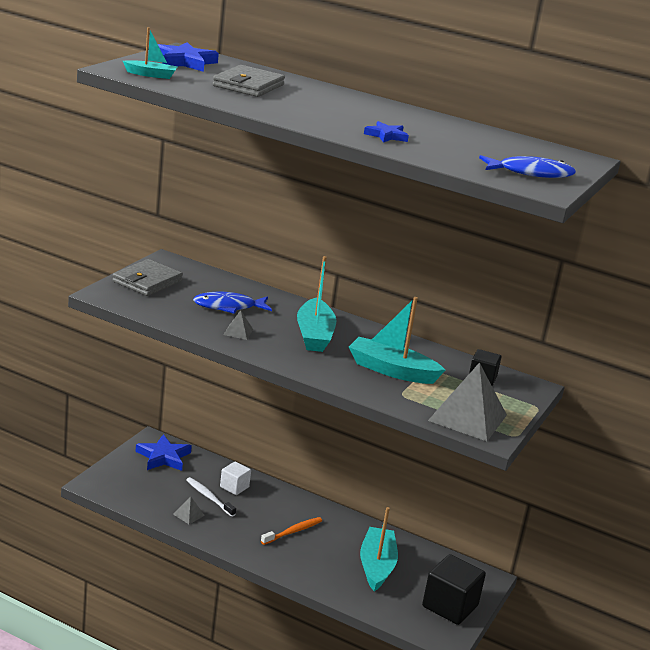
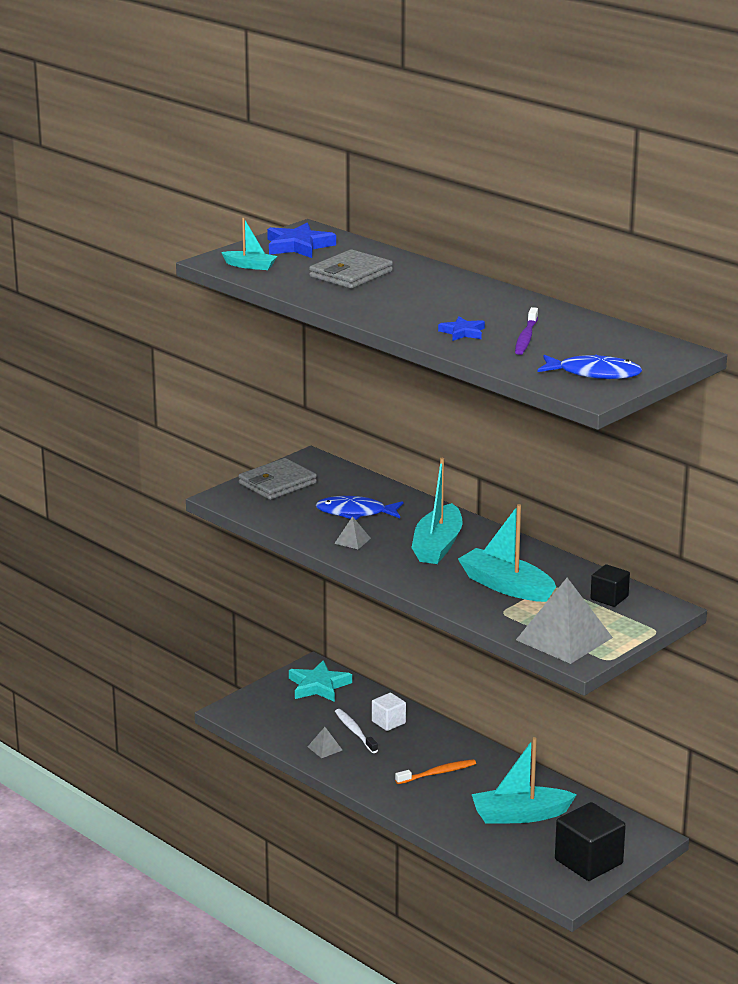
camera: 20 degrees right, 0 degrees up
blue star [135,434,192,471] -> turquoise star [289,660,352,702]
turquoise boat [360,507,398,591] -> turquoise boat turned 120 degrees counterclockwise [472,737,577,823]
none -> purple toothbrush [515,307,538,355]

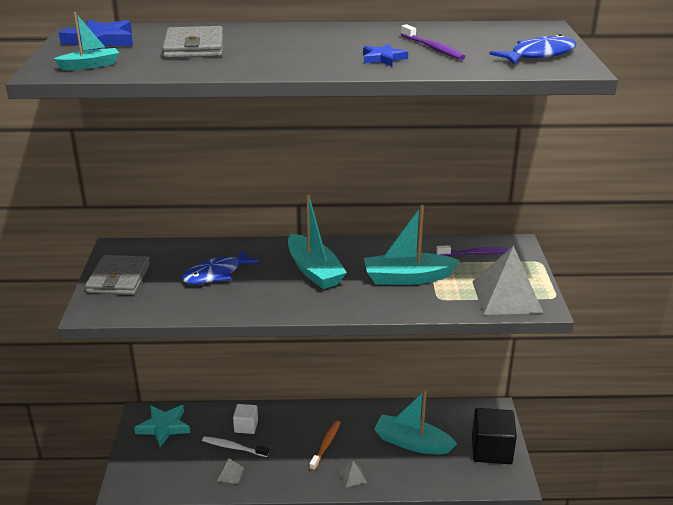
camera: 45 degrees left, 5 degrees up
grey pyramid [334,516,371,549] -> grey pyramid moved to [339,461,367,487]
turquoise boat [472,737,577,823] -> turquoise boat turned 75 degrees clockwise [374,390,457,454]
black cube [590,564,630,607] -> purple toothbrush [436,245,510,256]

